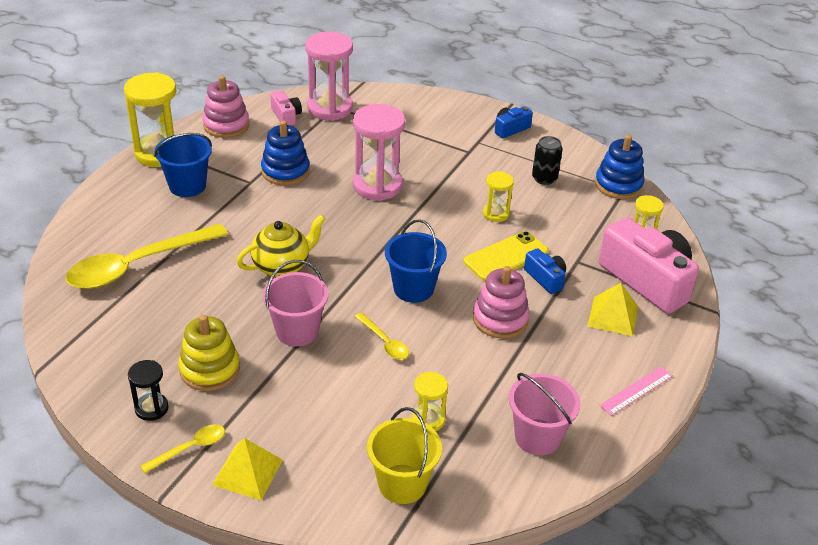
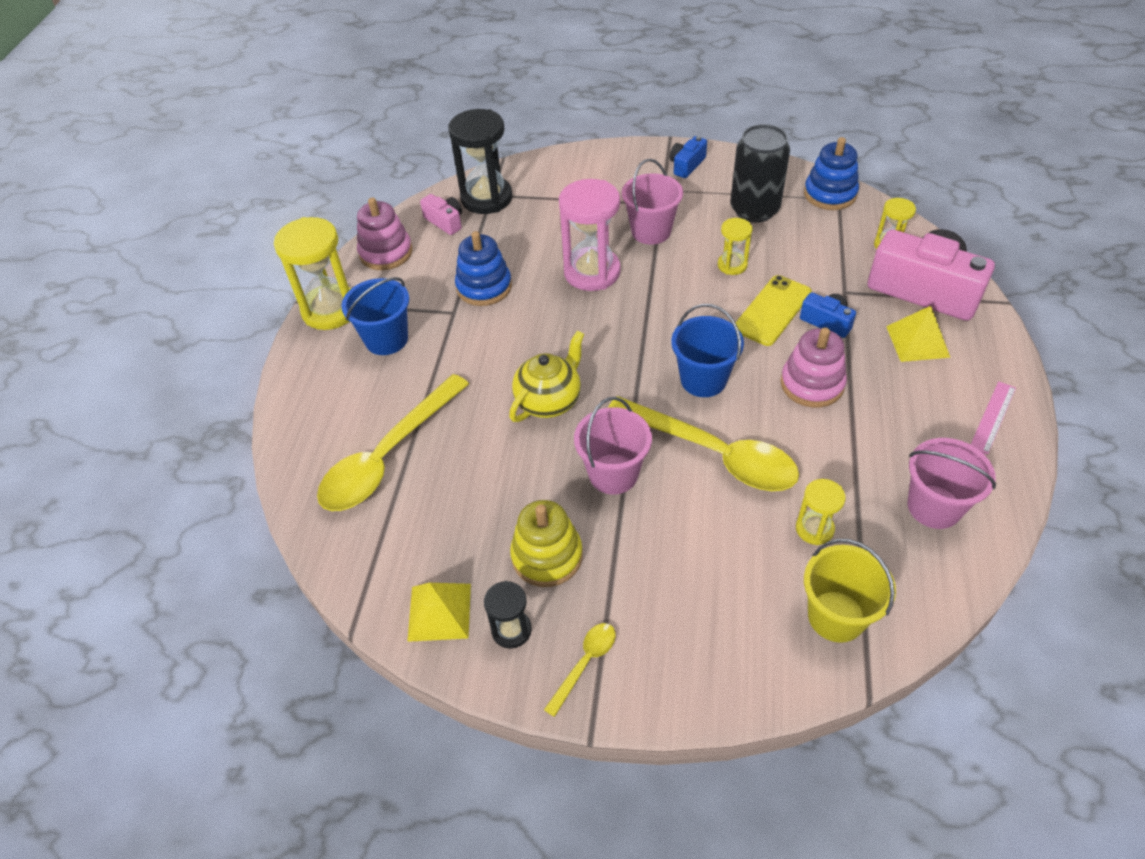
camera: 15 degrees left, 10 degrees up
yellow pyramid [212,438,283,500] -> yellow pyramid moved to [407,583,471,642]
pink hourglass [305,32,353,121] -> black hourglass [448,109,513,214]
yellow spoon [355,313,409,360] -> yellow spoon [608,396,799,491], size x2.23
black can [532,136,563,185] -> black can [730,124,790,223], size x1.73
none -> pink bucket [622,159,683,245]

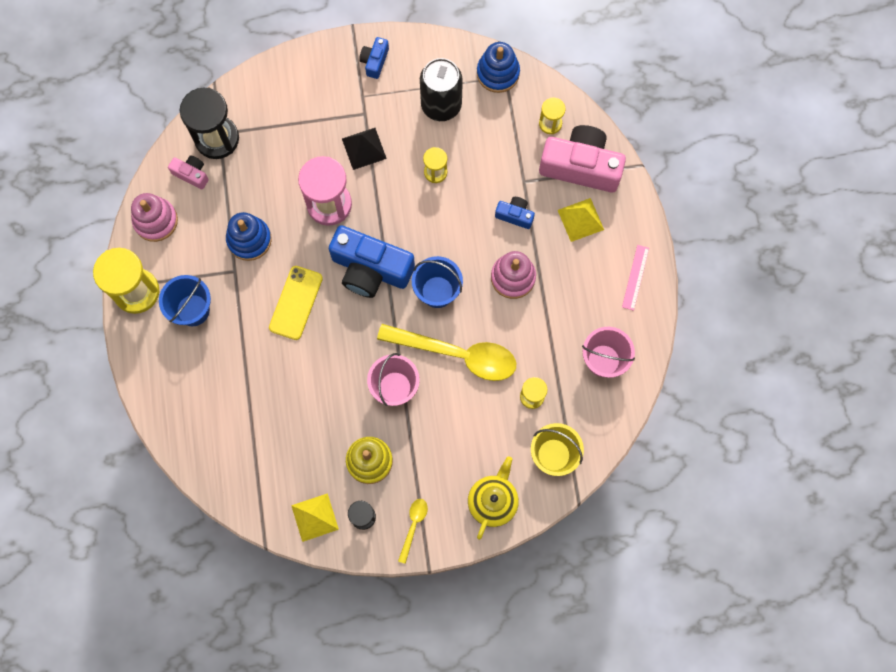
camera: 20 degrees left, 25 degrees up
yellow spoon [317,374,469,511] -> none
yellow teapot [509,330,584,422] -> yellow teapot moved to [468,457,519,540]
pink bucket [622,159,683,245] -> black pyramid [342,128,387,170]
yellow phone [736,275,812,346] -> yellow phone moved to [269,266,323,340]
none -> blue camera [329,225,415,298]

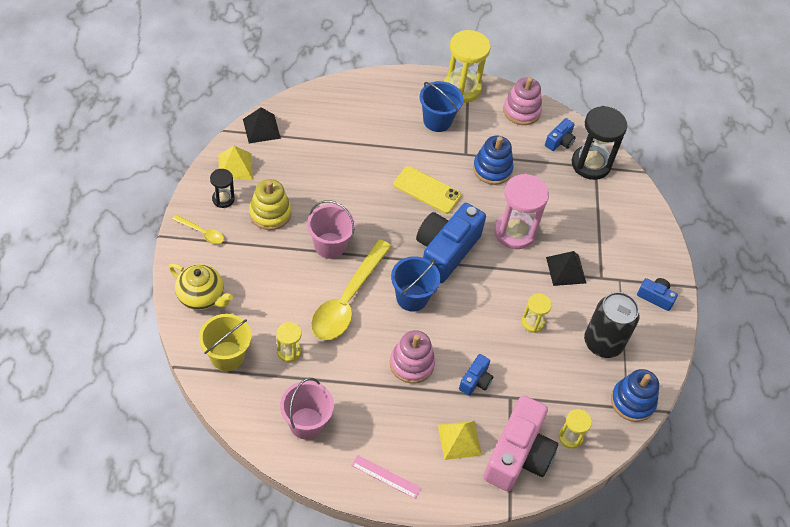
camera: 95 degrees right, 20 degrees down
pink camera [168,155,209,189] -> blue camera [545,118,576,151]
none -> black pyramid [243,107,281,143]

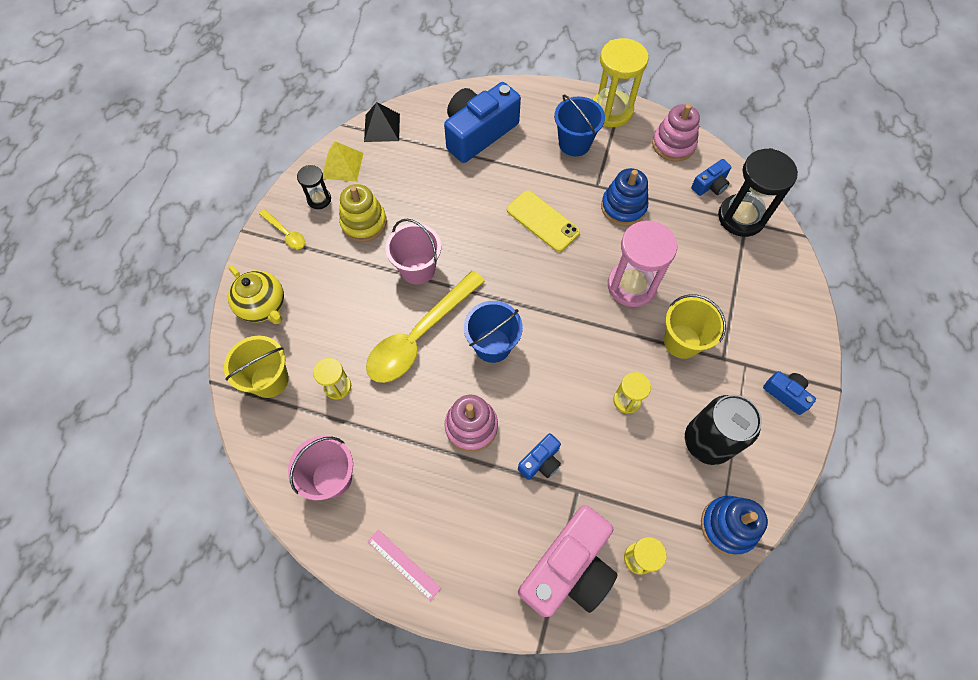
camera: 20 degrees right, 10 degrees up
blue camera [416,203,486,283] -> blue camera moved to [444,82,521,163]
yellow pyramid [438,421,482,460] -> none
black pyramid [546,251,586,286] -> yellow bucket [664,294,726,359]

